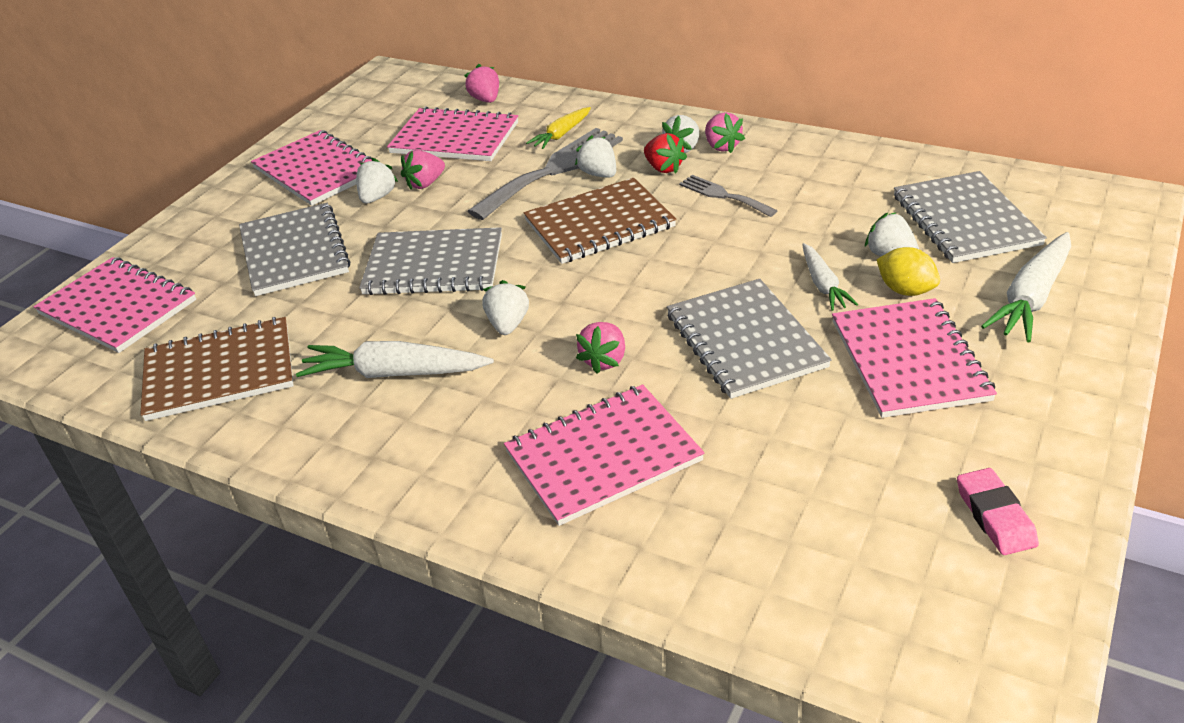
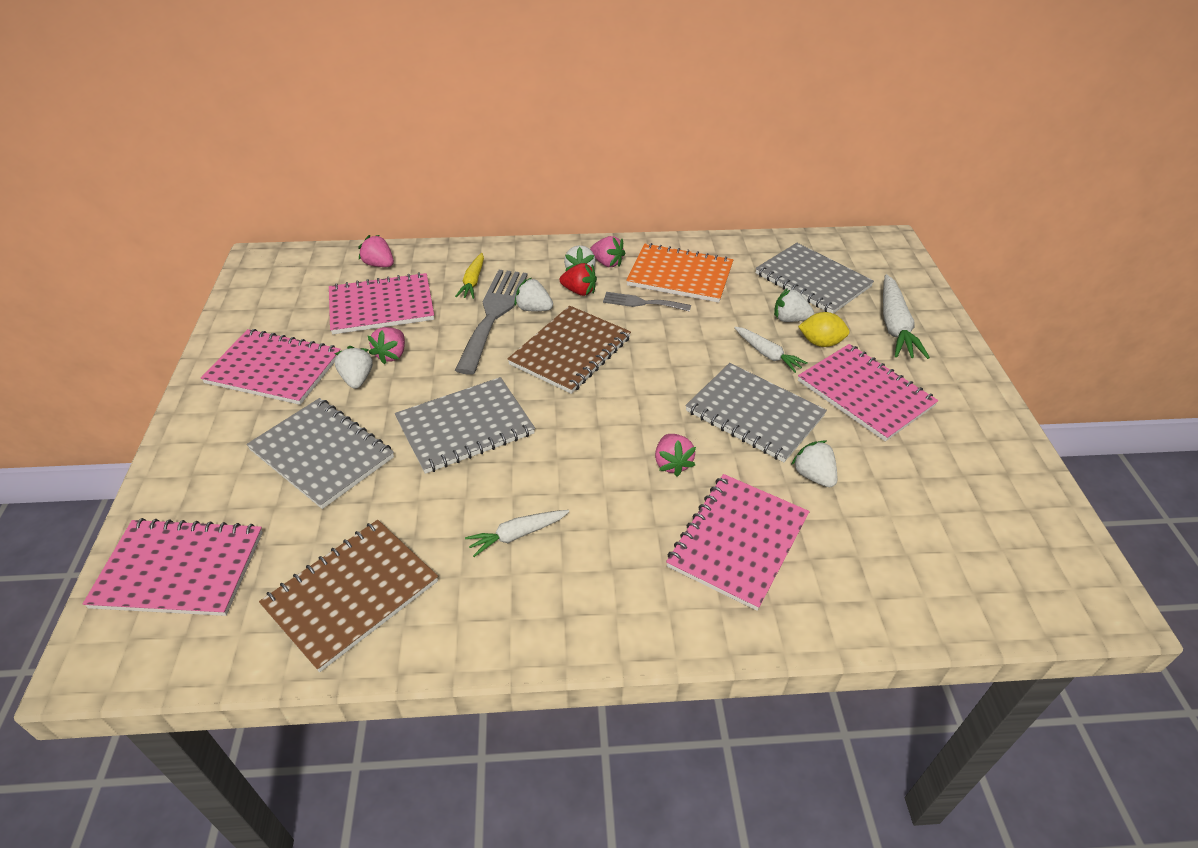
camera: 35 degrees left, 5 degrees up
white carrot [296,341,494,378] -> white carrot [465,510,569,557], size x0.61
white strawberry [483,280,529,335] -> white strawberry moved to [791,441,837,487]
pink eraser [957,468,1039,555] -> none
none -> orange notebook [626,243,733,303]

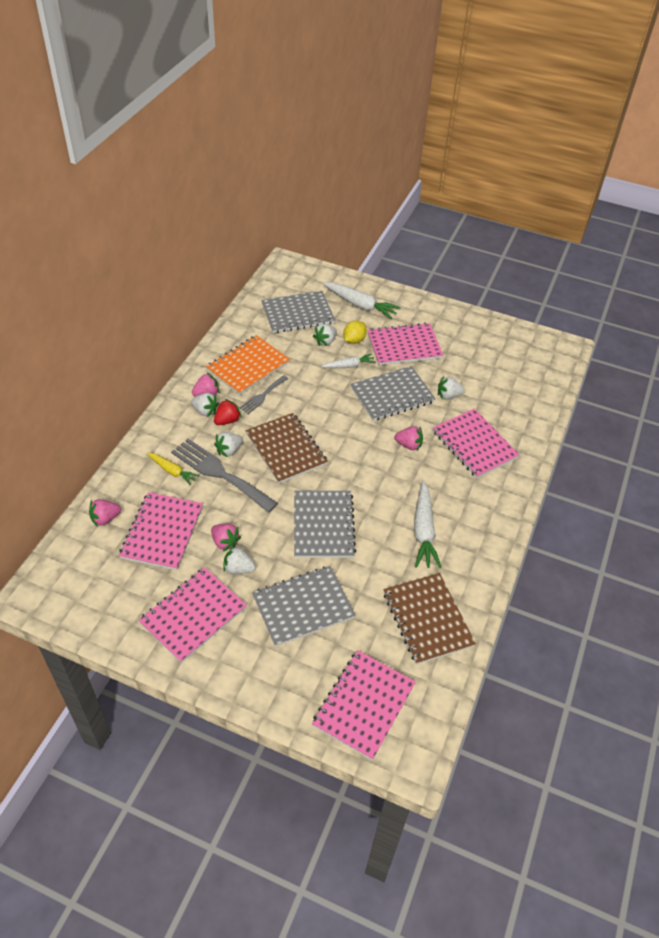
camera: 65 degrees left, 5 degrees up
white carrot [465,510,569,557] -> white carrot [414,481,442,568], size x1.64

